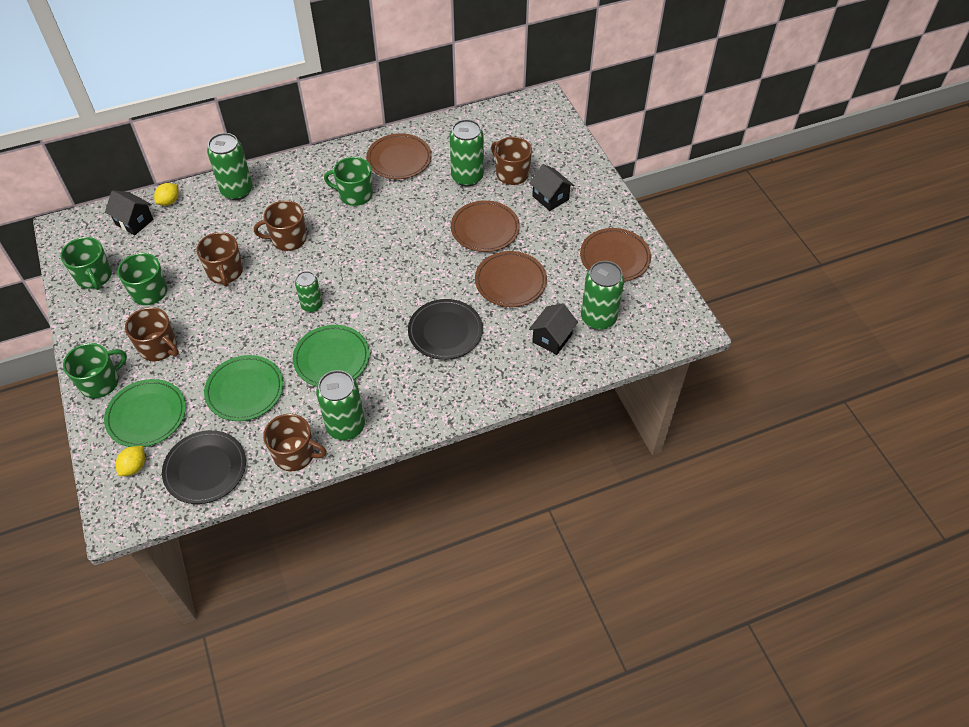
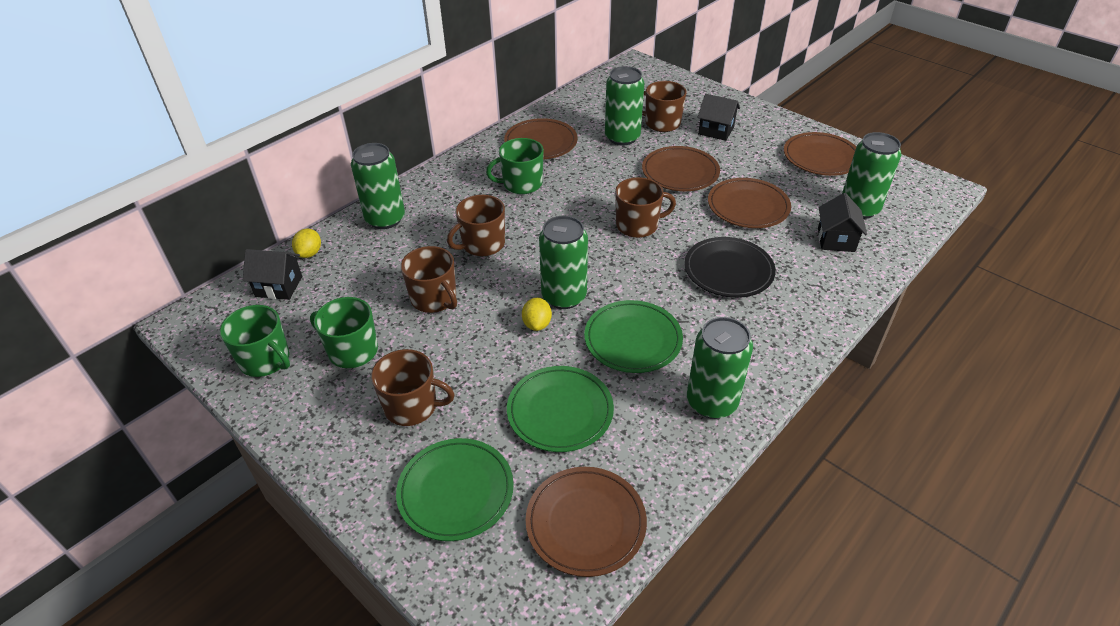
camera: 25 degrees left, 10 degrees down
green mug [63,343,127,398] -> none
yellow lemon [116,446,145,476] -> yellow lemon moved to [522,298,552,331]
black plate [162,430,246,504] -> brown plate [526,467,647,577]
brown mug [263,414,327,471] -> brown mug moved to [615,177,676,238]
green can [295,271,323,312] -> green can [539,216,588,309], size x1.64

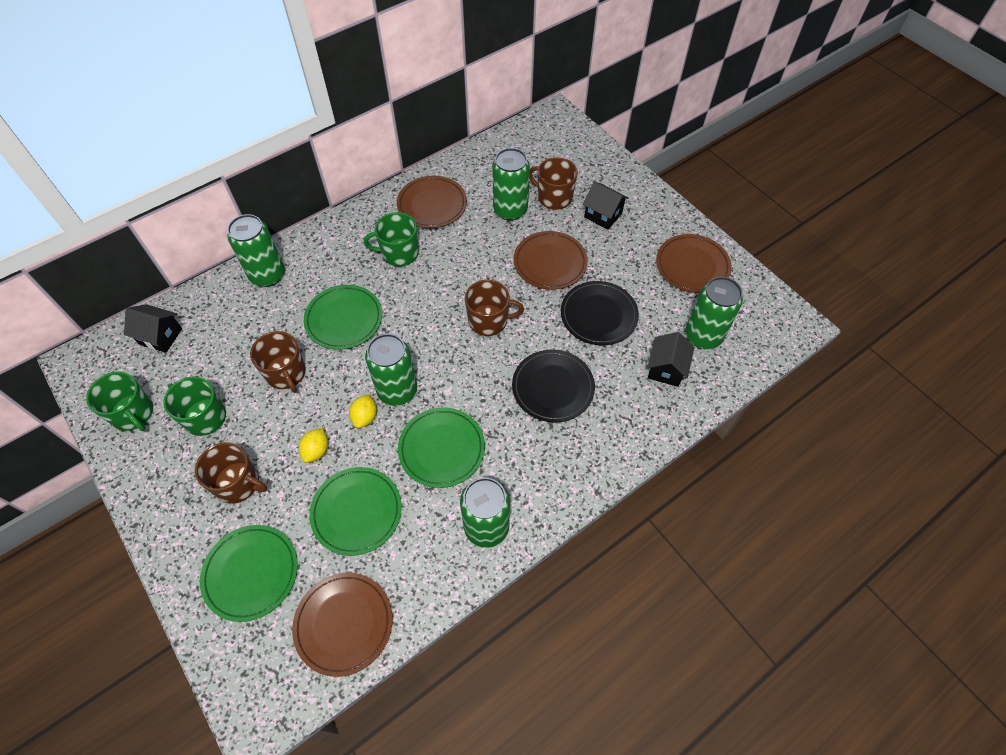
camera: 10 degrees right, 15 degrees up
yellow lemon [292,229,321,258] -> yellow lemon moved to [299,428,328,463]
brown mug [447,195,505,256] -> green plate [303,285,382,350]
brown plate [708,178,791,228] -> black plate [561,281,639,345]

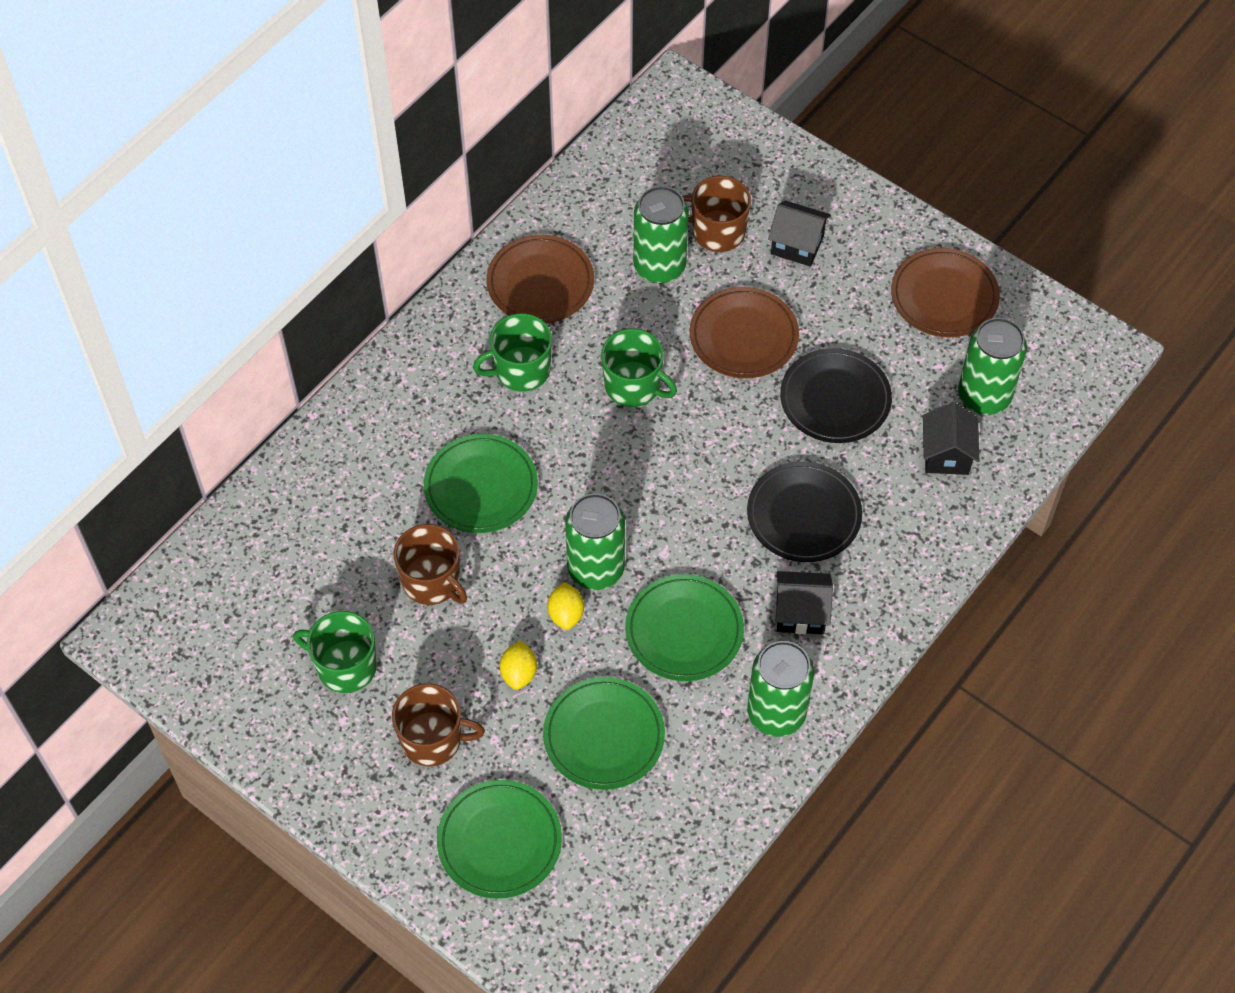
camera: 15 degrees left, 0 degrees up
green mug [86,372,153,431] -> green mug moved to [601,329,677,407]
black house [124,304,182,353] -> black house moved to [775,571,833,634]
green can [228,214,285,287] -> none
brown plate [292,573,392,677] -> none
brown mug [465,280,524,336] -> none

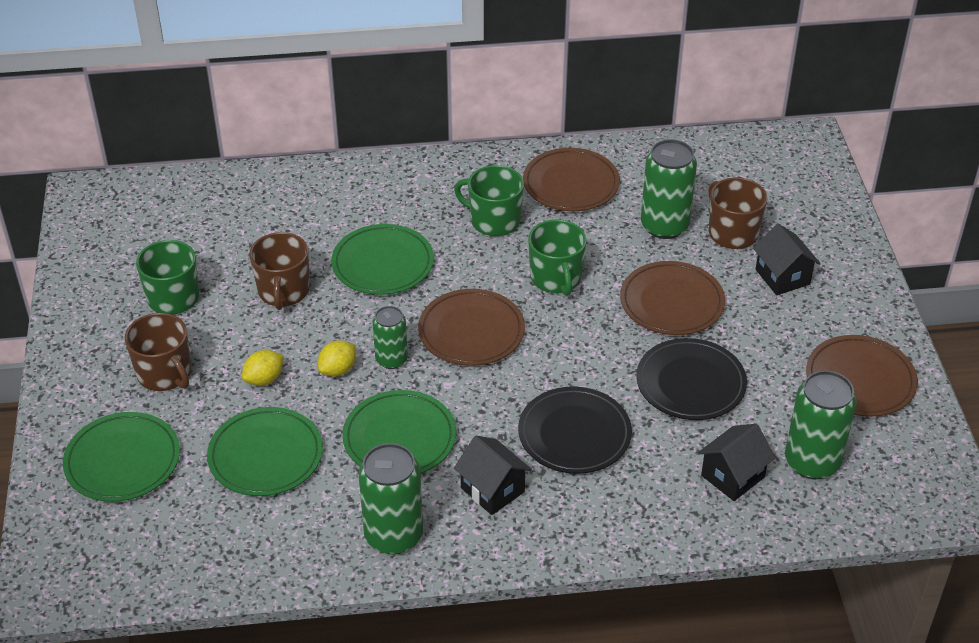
camera: 45 degrees right, 15 degrees down
green can [565,493,625,590] -> green can [373,306,408,369], size x0.61
none -> brown plate [418,289,525,366]

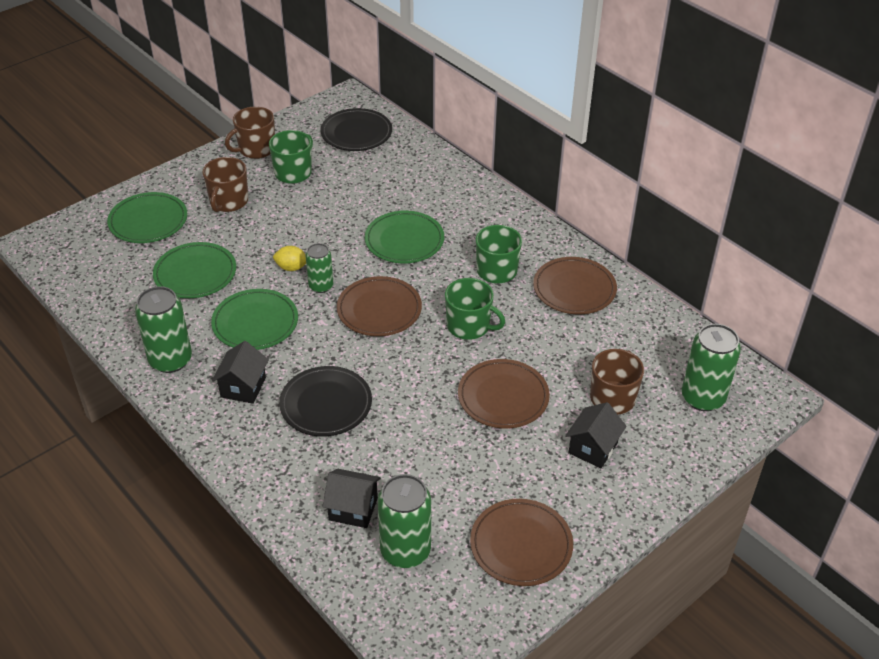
camera: 55 degrees right, 0 degrees up
yellow lemon [242,350,284,386] -> none
brown mug [250,232,310,310] -> brown mug moved to [225,106,275,159]
green mug [528,220,587,296] -> green mug turned 105 degrees counterclockwise [445,278,505,340]
black plate [636,338,747,420] -> black plate moved to [321,108,392,151]
green can [641,139,697,239] -> green can moved to [682,324,741,411]

